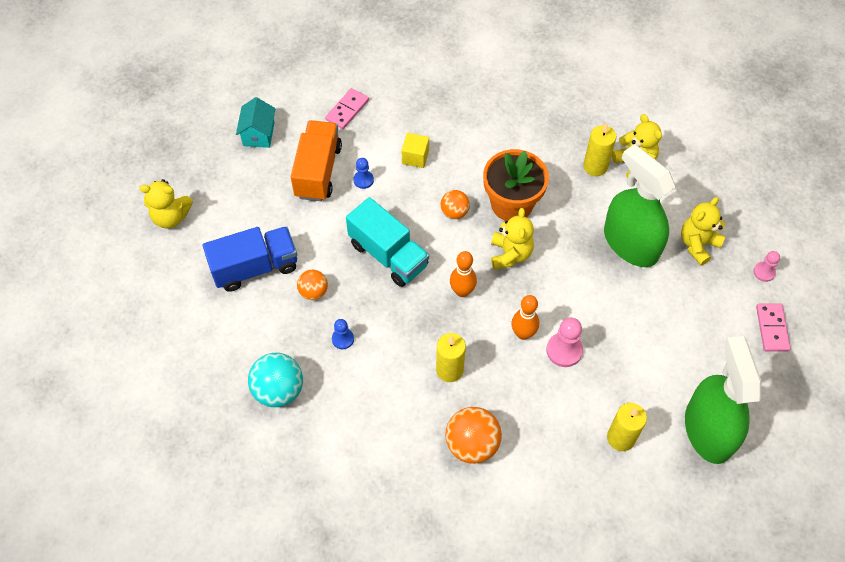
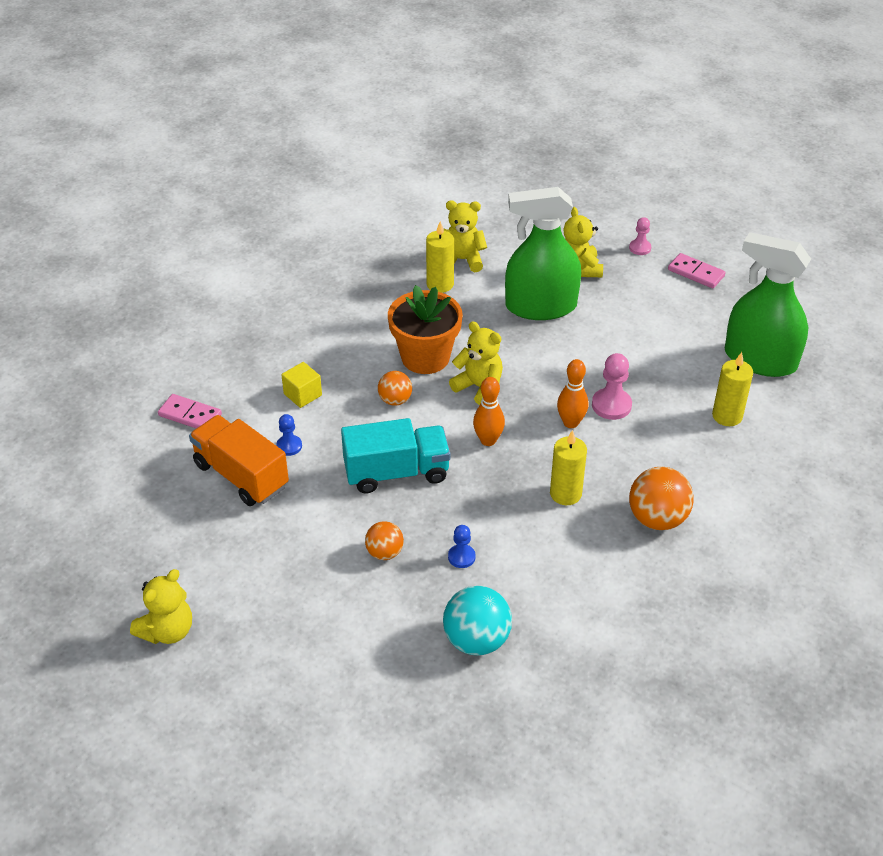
camera: 55 degrees left, 15 degrees down
blue truck [203,226,297,292] -> none
turquoise house [236,97,276,148] -> none
pink domino [325,88,369,129] -> pink domino turned 45 degrees counterclockwise [158,394,222,429]

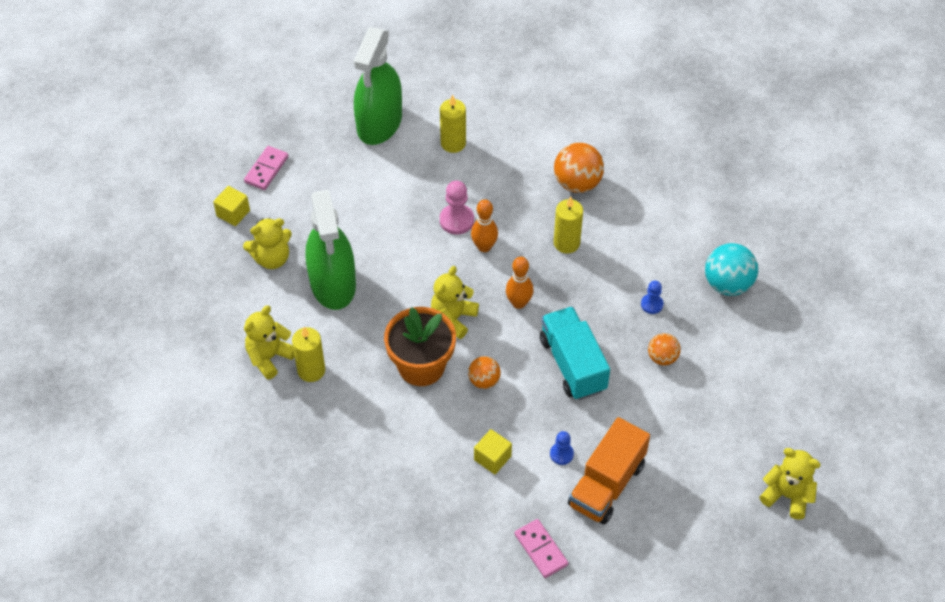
camera: 100 degrees left, 10 degrees up
pink domino [158,394,222,429] -> pink domino turned 45 degrees counterclockwise [515,519,568,578]
yellow teddy bear [443,200,487,272] -> yellow teddy bear turned 45 degrees clockwise [244,305,295,380]
pink pawn [629,217,651,255] -> yellow cube [213,186,250,226]

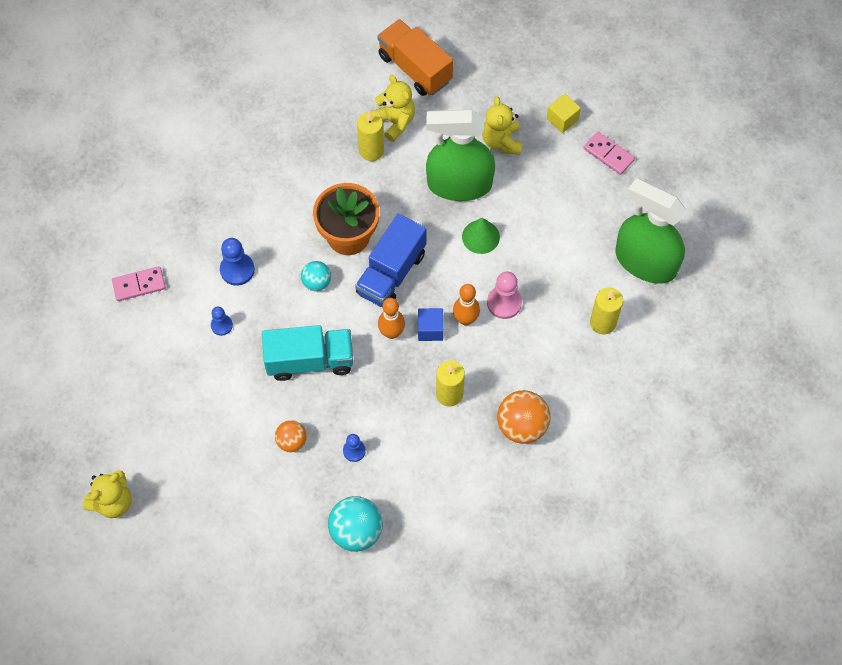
camera: 105 degrees right, 10 degrees up
yellow teddy bear [431,266,479,339] -> blue truck [355,214,426,307]
orange ball [468,356,501,389] -> turquoise ball [301,261,331,291]
yellow cube [474,429,512,474] -> blue pawn [220,238,255,286]
orange truck [568,417,650,524] -> orange truck moved to [377,19,453,96]
none -> blue cube [418,308,444,341]
none -> green cone [462,218,500,254]

